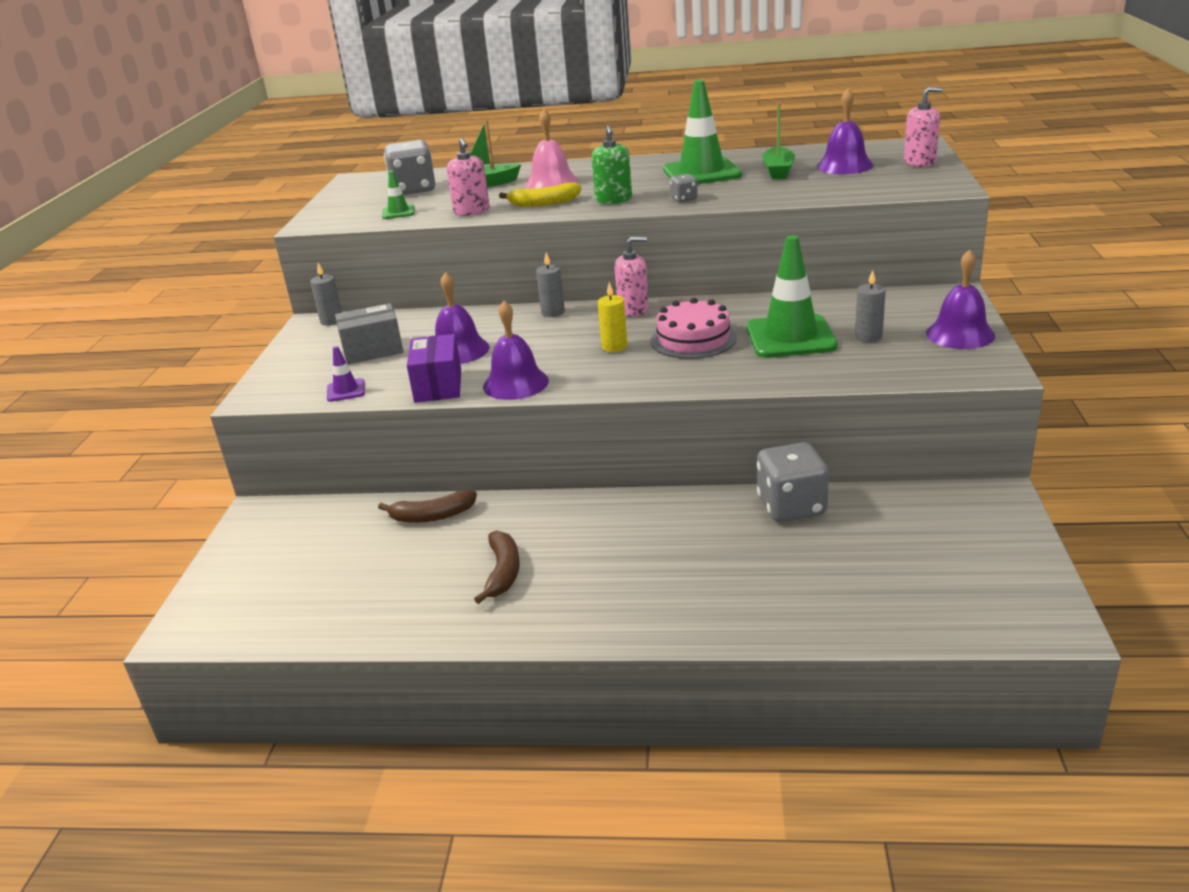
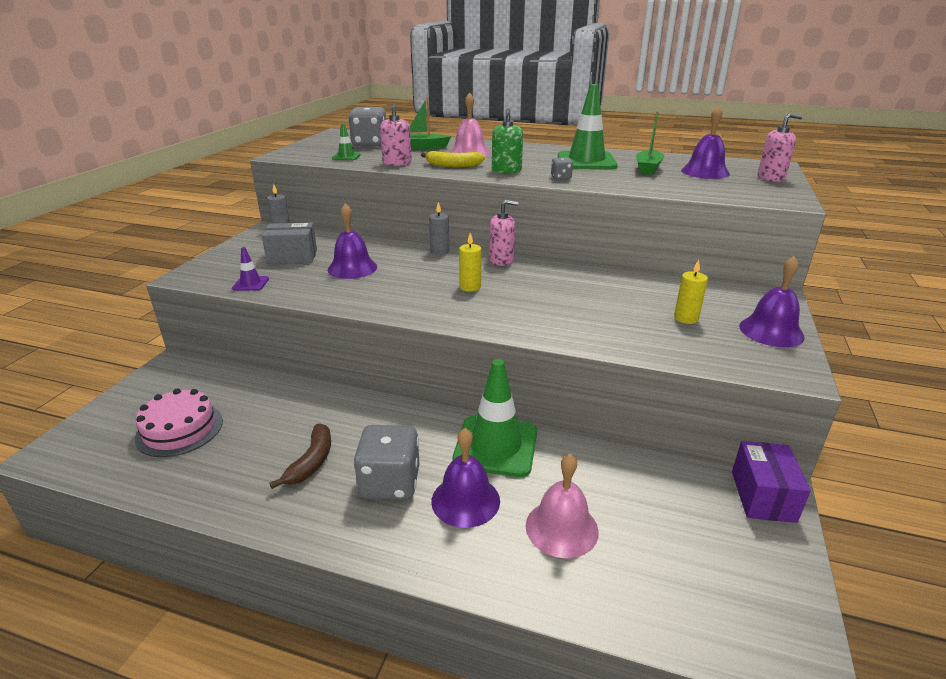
camera: 10 degrees right, 0 degrees up
brown banana [378,490,477,523] -> none
purple box [407,334,461,403] -> purple box moved to [732,441,811,523]
purple bell [483,301,549,400] -> purple bell moved to [431,428,500,528]
pink cake [651,298,737,359] -> pink cake moved to [135,388,223,457]
green traffic cone [746,235,838,358] -> green traffic cone moved to [452,359,537,477]
grey dice [757,442,829,522] -> grey dice moved to [354,425,420,500]
grey candle [855,270,886,343] -> yellow candle [674,260,708,324]
none -> pink bell [526,454,599,558]

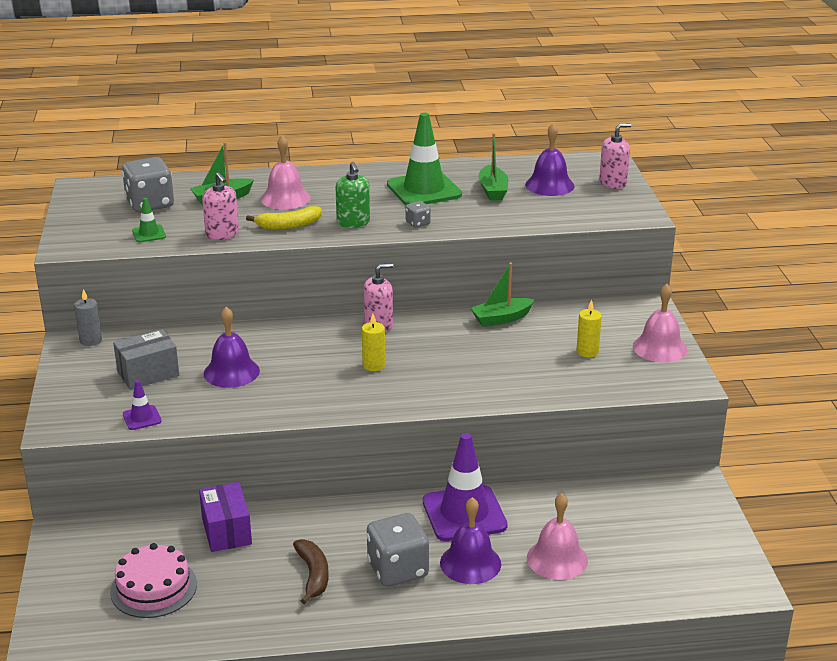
camera: 25 degrees left, 0 degrees up
grey candle [429,202,449,255] -> none
green traffic cone [452,359,537,477] -> purple traffic cone [423,433,508,541]
purple box [732,441,811,523] -> purple box moved to [199,482,252,552]
purple bell [739,256,805,347] -> pink bell [633,284,687,363]
none -> green boat [470,263,534,327]

